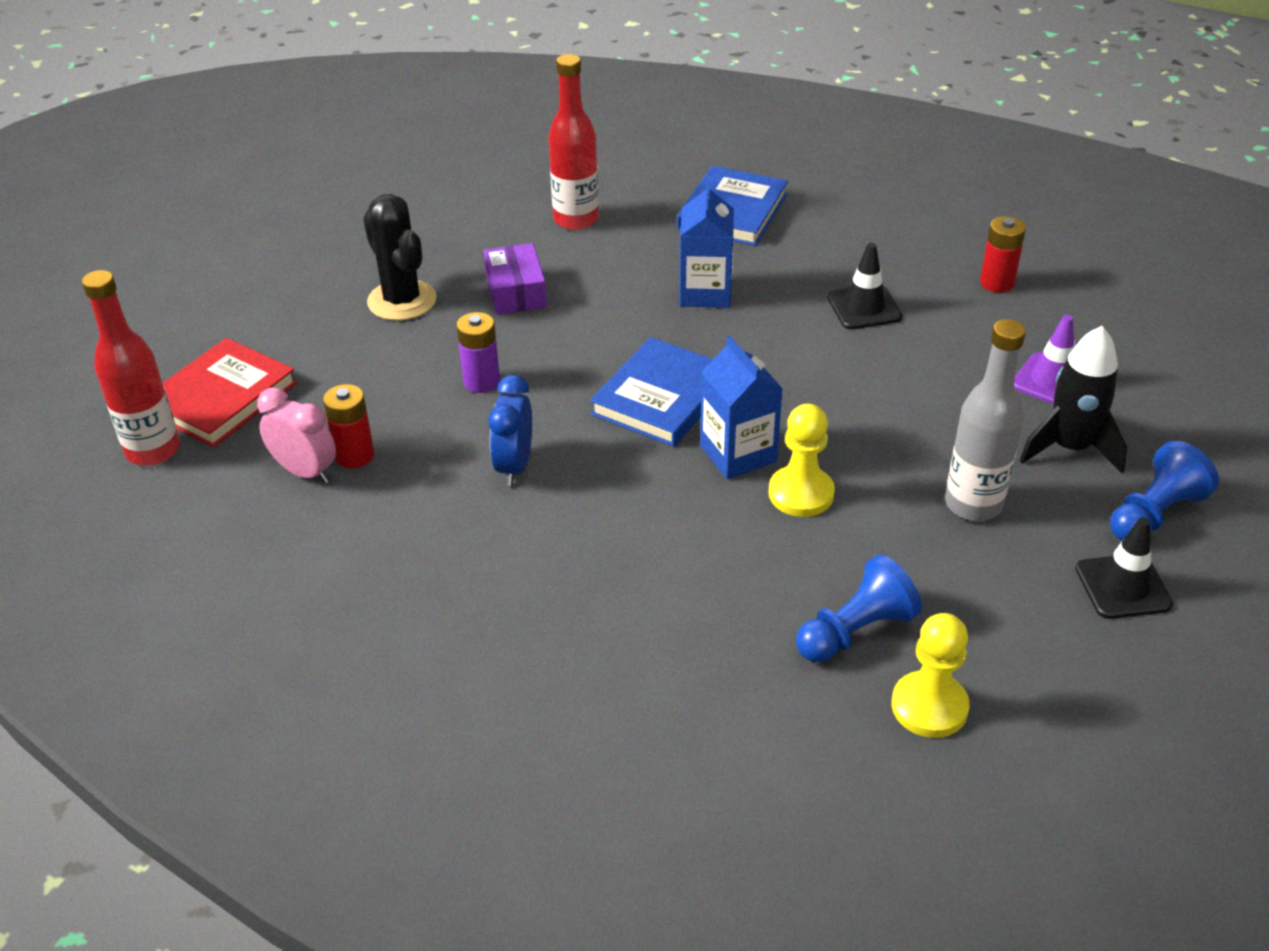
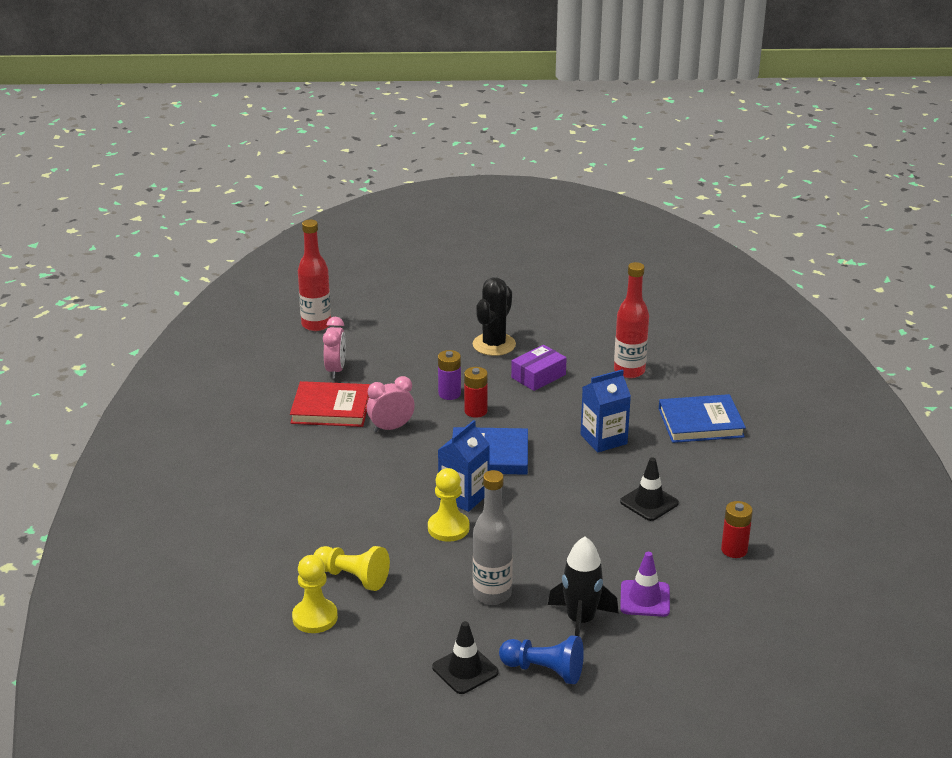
camera: 60 degrees right, 10 degrees down
red book [163,338,297,447] -> red book moved to [290,381,371,427]
red battery [323,384,374,469] -> red battery moved to [464,367,488,418]
blue clock [488,375,532,486] -> pink clock [367,376,415,432]
blue pawn [796,554,922,663] -> yellow pawn [314,546,390,591]

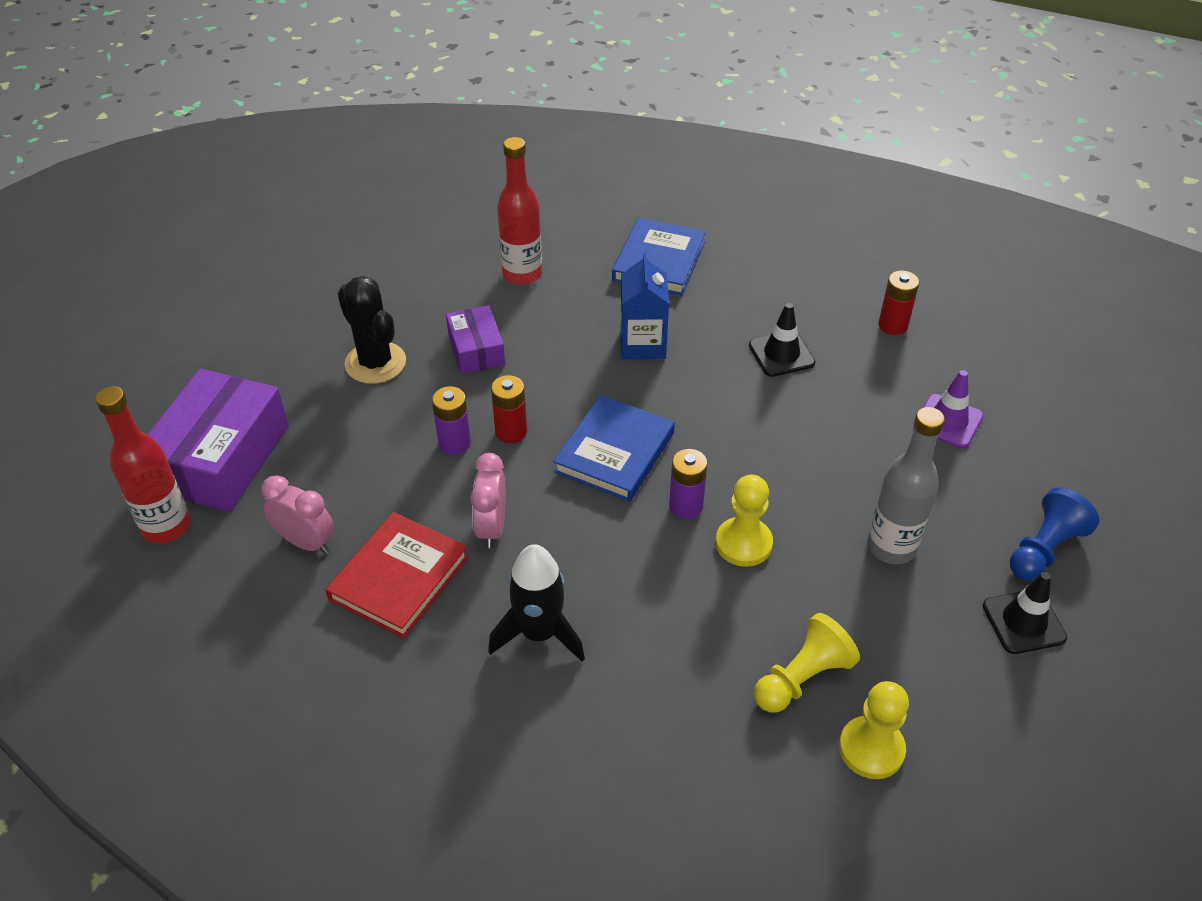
camera: 65 degrees left, 15 degrees up
blue carton [438,420,490,512] -> purple battery [669,449,708,519]
black rocket [548,537,618,636] -> black rocket moved to [488,544,585,662]
none -> purple box [147,369,289,512]

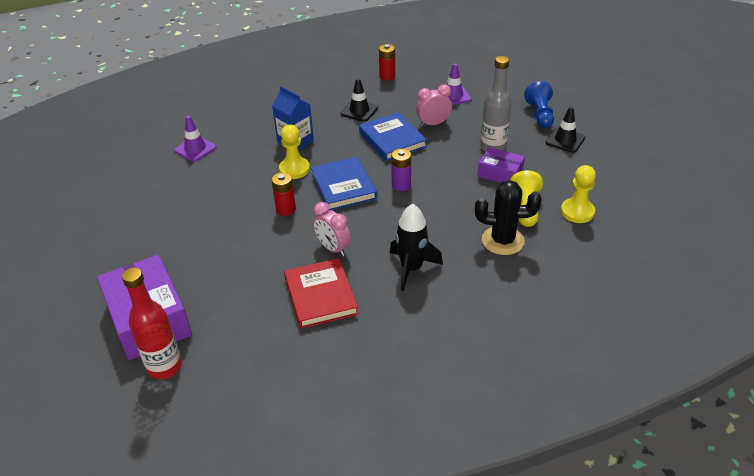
camera: 45 degrees left, 5 degrees down
pink clock [261,475,334,554] -> pink clock moved to [416,84,452,127]
black cactus [338,276,406,384] -> black cactus moved to [475,180,542,255]
purple battery [432,386,471,455] -> none
purple box [446,305,505,374] -> purple box moved to [478,147,525,183]
red bottle [497,137,542,285] -> purple traffic cone [174,116,217,162]
blue book [612,218,706,296] -> blue book moved to [359,112,427,161]
yellow pawn [716,475,773,567] -> yellow pawn moved to [279,125,310,179]

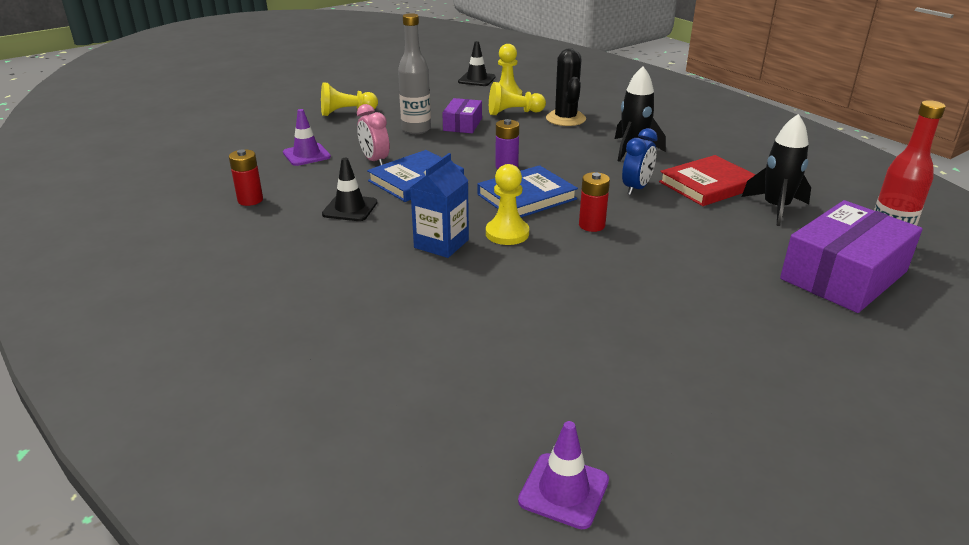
camera: 105 degrees left, 10 degrees down
purple traffic cone [174,116,217,162] -> purple traffic cone moved to [518,421,609,529]
pink clock [313,202,351,257] -> blue clock [622,128,658,195]
blue pawn [524,81,554,128] -> yellow pawn [321,83,378,116]
black traffic cone [545,106,585,153] -> black traffic cone moved to [458,41,496,86]
none -> black rocket [742,114,811,226]

